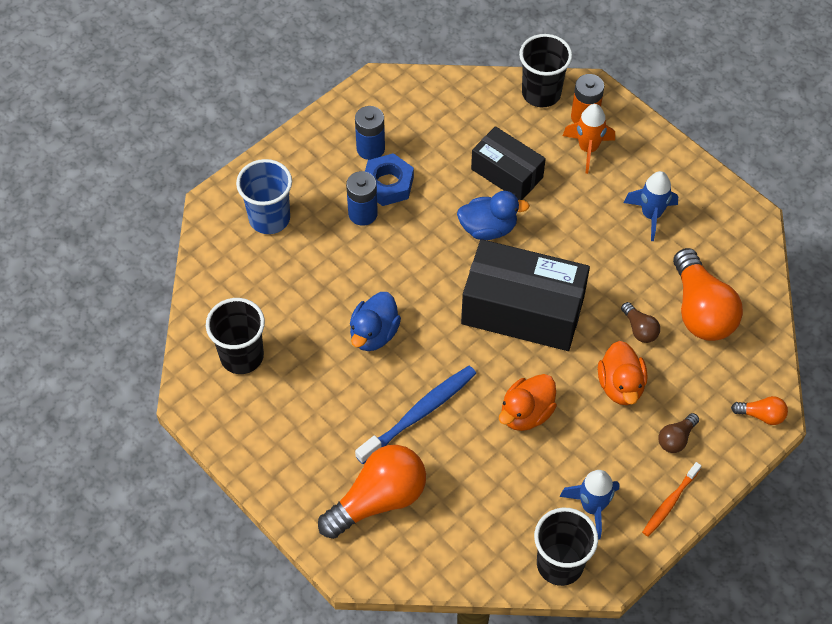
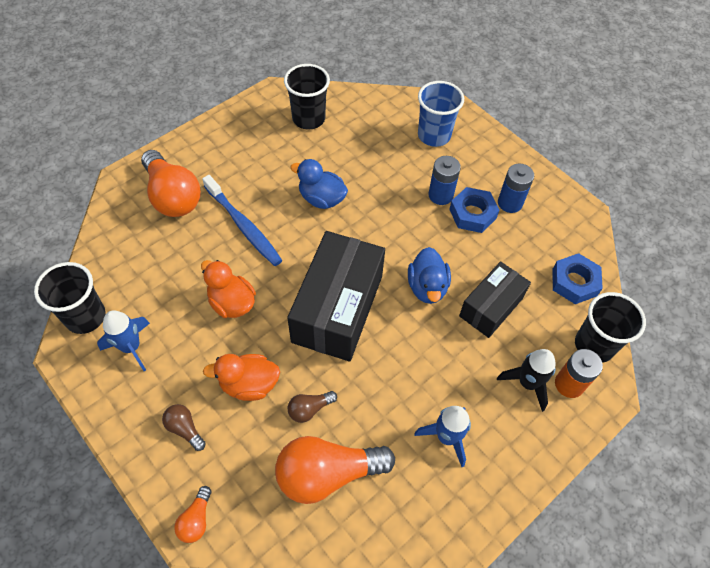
camera: 90 degrees right, 0 degrees up
orange rocket [563,104,615,174] -> black rocket [497,349,556,412]
orange toothbrush [642,462,701,537] -> none
none -> blue nut [552,253,603,304]

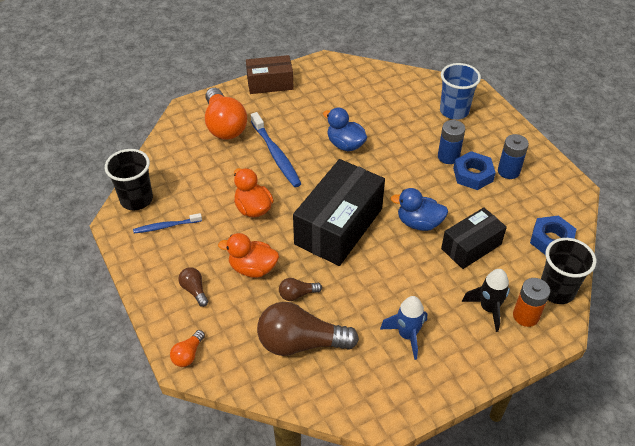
camera: 15 degrees right, 10 degrees down
blue rocket [97,310,150,371] -> blue toothbrush [133,213,202,233]
orange light bulb [275,436,395,504] -> brown light bulb [257,302,359,356]
black cup [284,64,330,129] -> none
blue duck [408,247,451,304] -> blue duck turned 90 degrees clockwise [390,188,448,231]
none -> brown box [246,55,294,94]

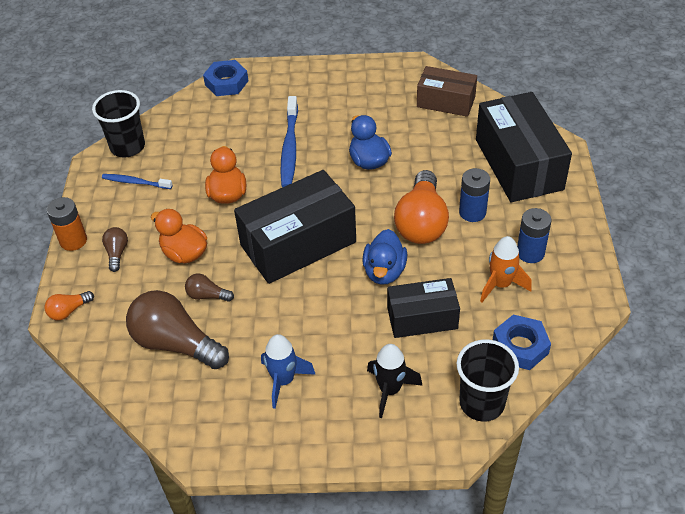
camera: 30 degrees right, 0 degrees up
orange light bulb [205,88,247,140] -> orange light bulb moved to [394,170,449,244]
brown box [246,55,294,94] -> brown box moved to [417,66,477,117]
blue duck [390,188,448,231] -> blue duck turned 120 degrees counterclockwise [362,229,407,285]
blue cup [440,63,481,120] -> black box [476,92,572,202]
blue nut [453,151,496,190] -> blue nut moved to [203,60,248,96]
orange battery [513,278,550,327] -> orange battery moved to [47,197,87,251]
none -> orange rocket [480,236,532,302]

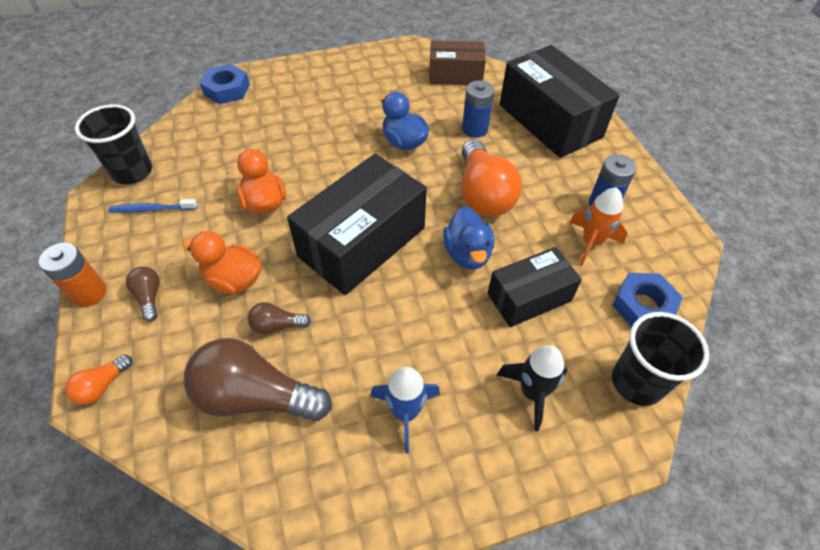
camera: 20 degrees left, 5 degrees up
blue toothbrush [280,96,298,187] -> none
blue battery [459,168,490,222] -> blue battery moved to [462,80,495,138]

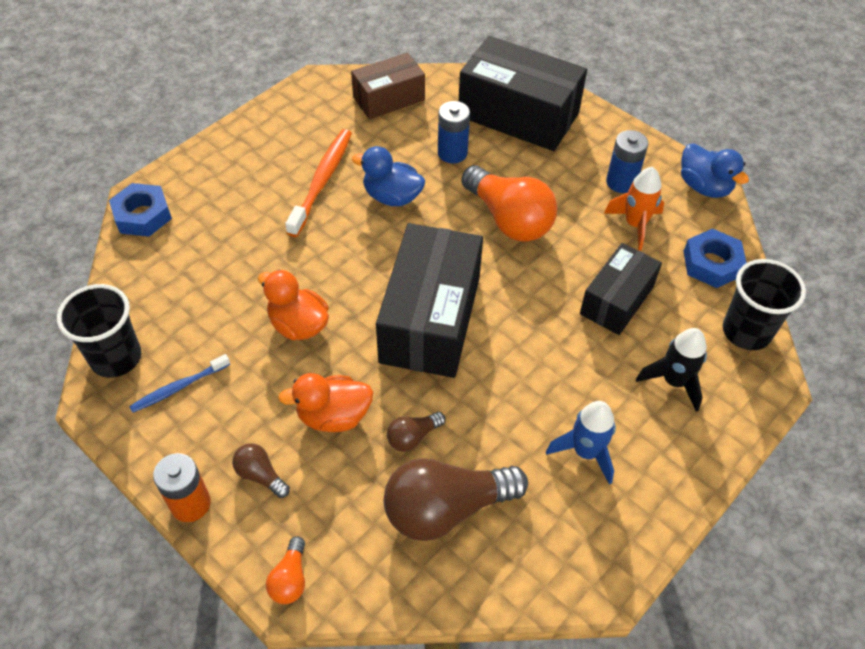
camera: 30 degrees left, 0 degrees up
blue duck [443,206,494,270] -> blue duck moved to [681,144,749,198]
none -> orange toothbrush [285,129,352,237]

